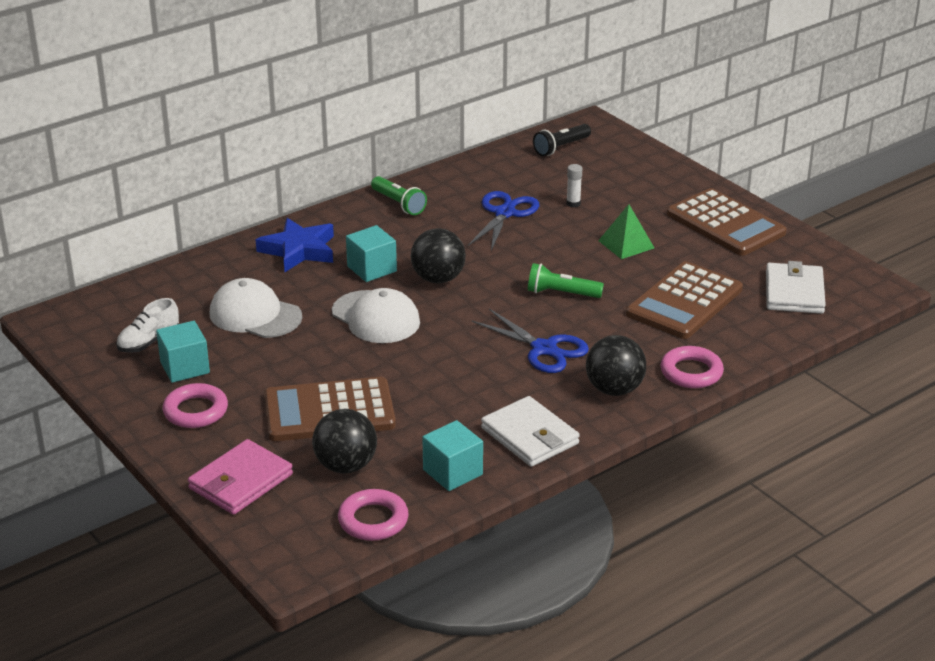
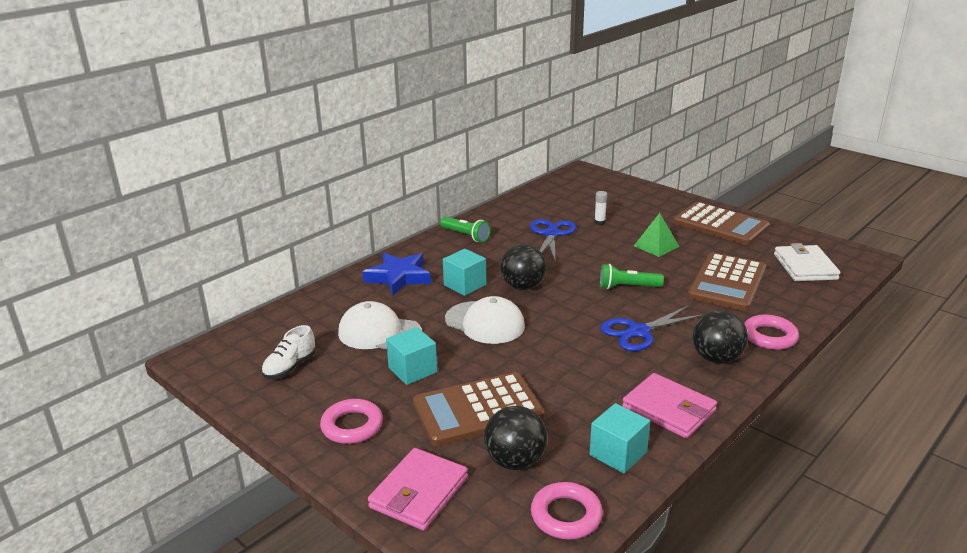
camera: 10 degrees left, 5 degrees down
turquoise cube [156,321,210,383] -> turquoise cube moved to [386,327,437,385]
blue scissors [472,309,589,373] -> blue scissors turned 120 degrees clockwise [600,306,704,351]
white wallet [481,396,580,467] -> pink wallet [622,373,717,438]
black flashlight [533,124,591,156] -> none

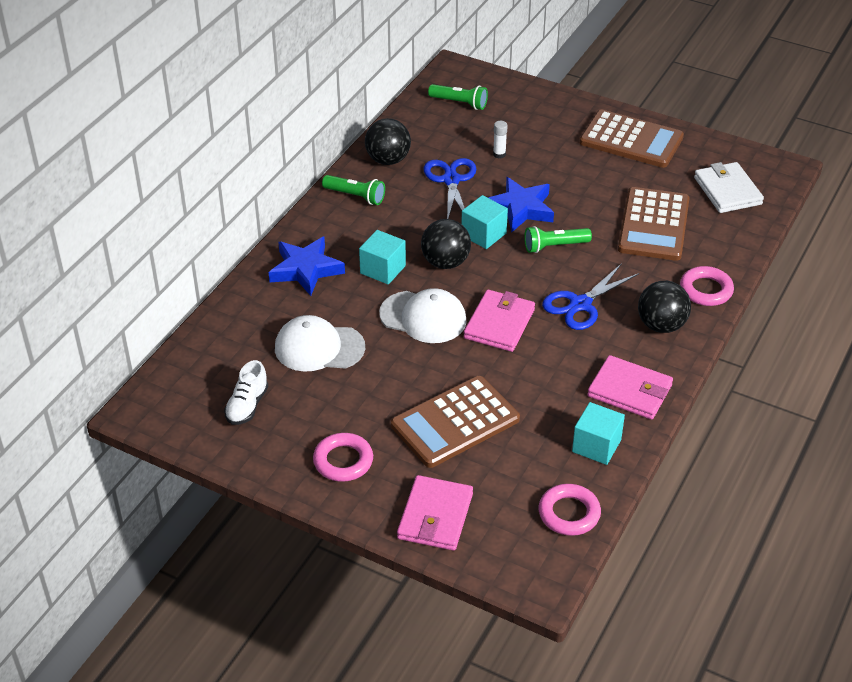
camera: 15 degrees left, 15 degrees up
turquoise cube [386,327,437,385] -> turquoise cube moved to [461,195,508,249]
black ball [484,406,547,470] -> black ball moved to [365,118,411,165]
green pyramid [634,213,679,257] -> none
none -> green flashlight [428,84,488,110]
none -> pink wallet [464,290,535,352]
none -> blue star [488,177,554,232]

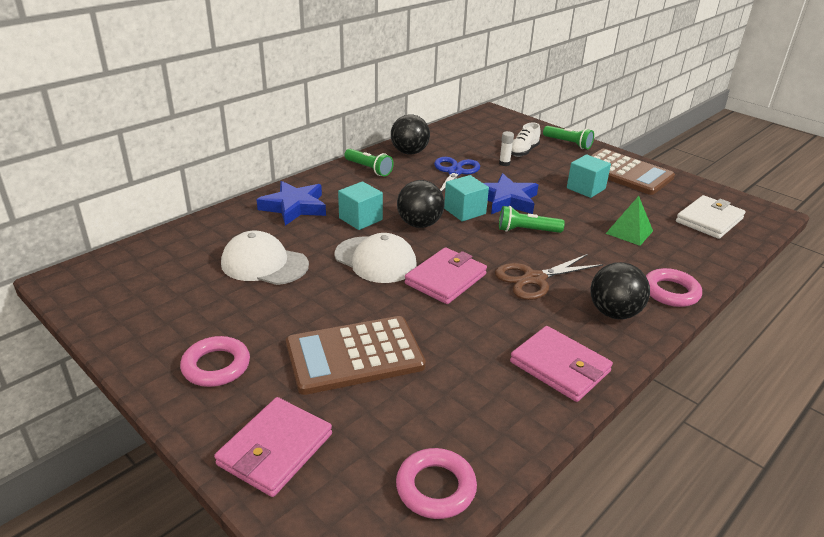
camera: 15 degrees right, 10 degrees down
white shoe [224,360,269,425] -> white shoe moved to [511,123,540,157]
green flashlight [428,84,488,110] -> green flashlight moved to [543,126,594,149]
blue scissors [542,263,639,330] -> brown scissors [495,254,603,300]
turquoise cube [572,402,625,465] -> turquoise cube moved to [567,154,611,198]
brown calculator [618,187,690,261] -> green pyramid [606,196,653,246]
white wallet [694,162,764,213] -> white wallet turned 45 degrees clockwise [676,195,746,239]

